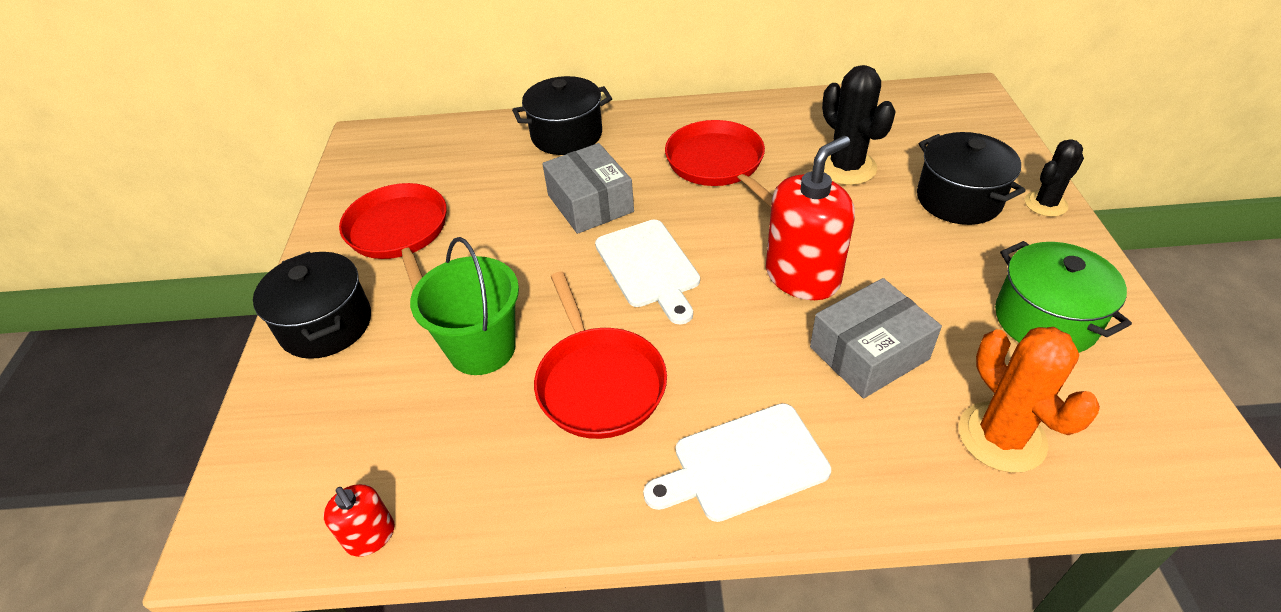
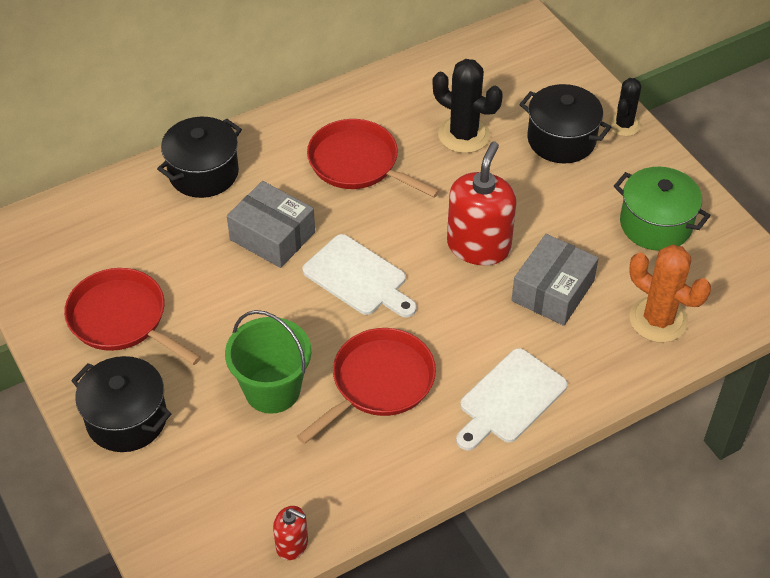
camera: 30 degrees left, 5 degrees up
red pan [534,272,667,439] -> red pan turned 90 degrees counterclockwise [297,328,436,444]

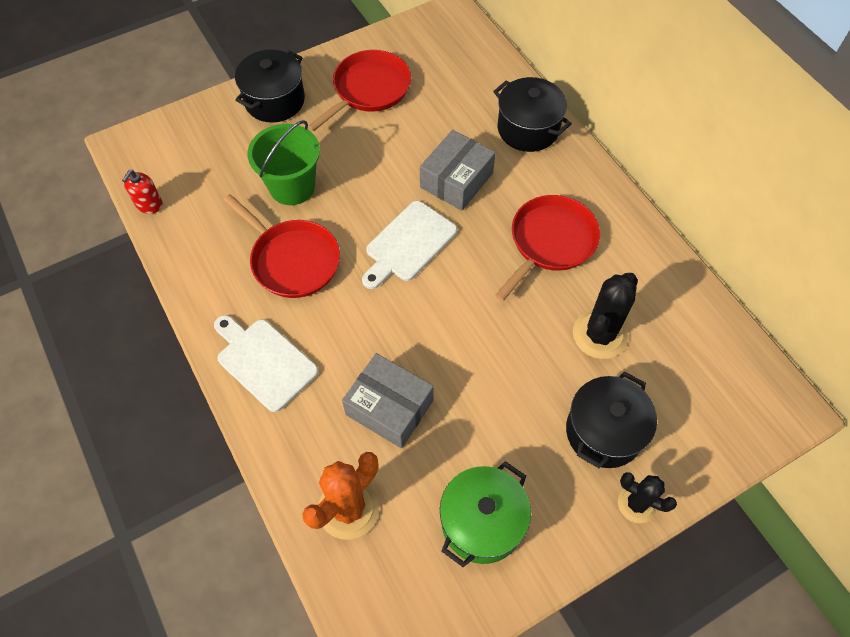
camera: 90 degrees right, 10 degrees up
red soap dispenser [447,142,516,265] -> none

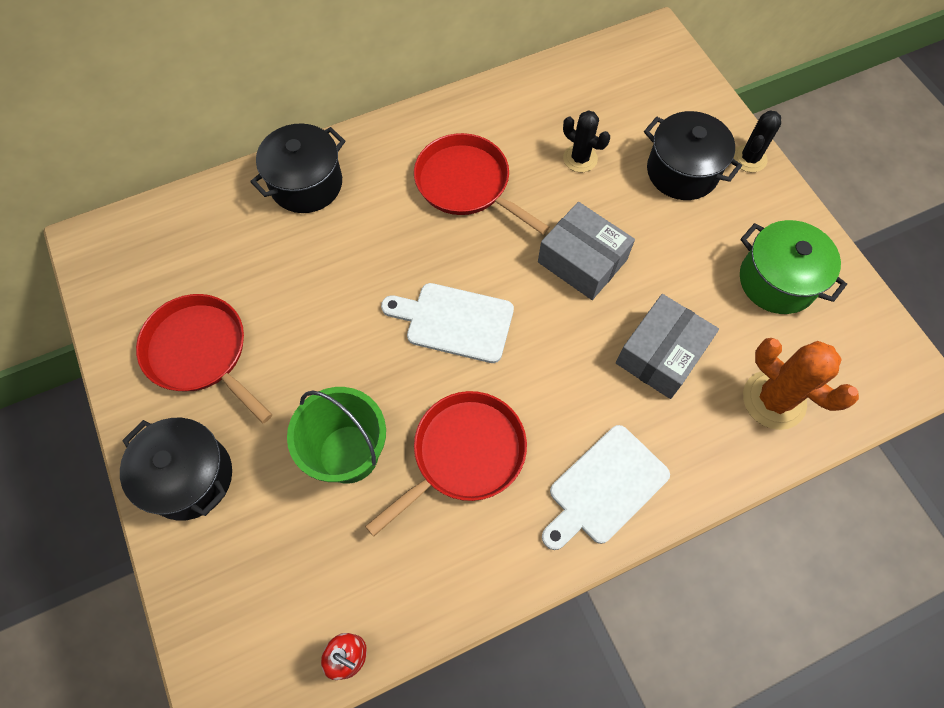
camera: 85 degrees left, 5 degrees up
white cutting board [362,201,457,289] -> white cutting board turned 150 degrees clockwise [381,283,514,363]
grey box [420,130,496,211] -> grey box moved to [538,202,635,300]
black cactus [573,273,638,359] -> black cactus [563,110,610,172], size x0.63

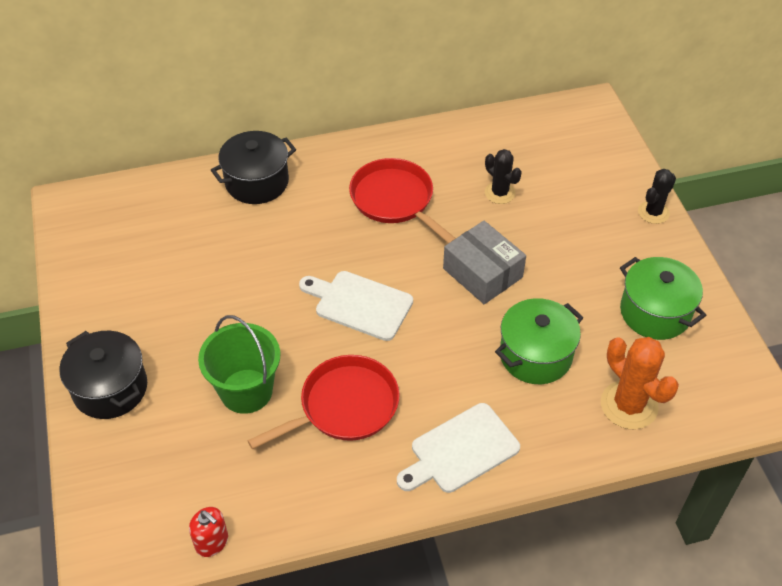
camera: 10 degrees right, 15 degrees down
red pan [136,294,272,423] -> none
grey box [616,294,719,399] -> green pot [495,298,584,384]
black pot [644,111,742,200] -> none

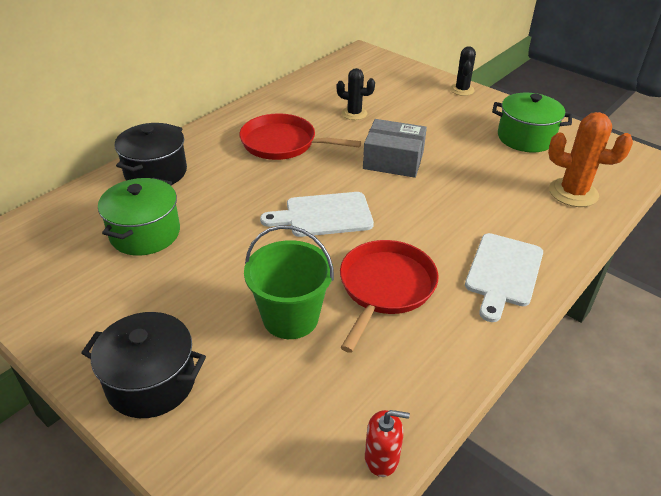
camera: 35 degrees left, 10 degrees down
green pot [495,298,584,384] -> green pot moved to [98,178,180,256]

